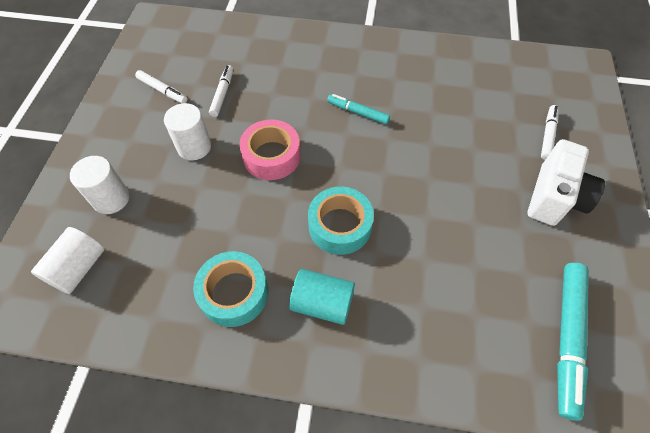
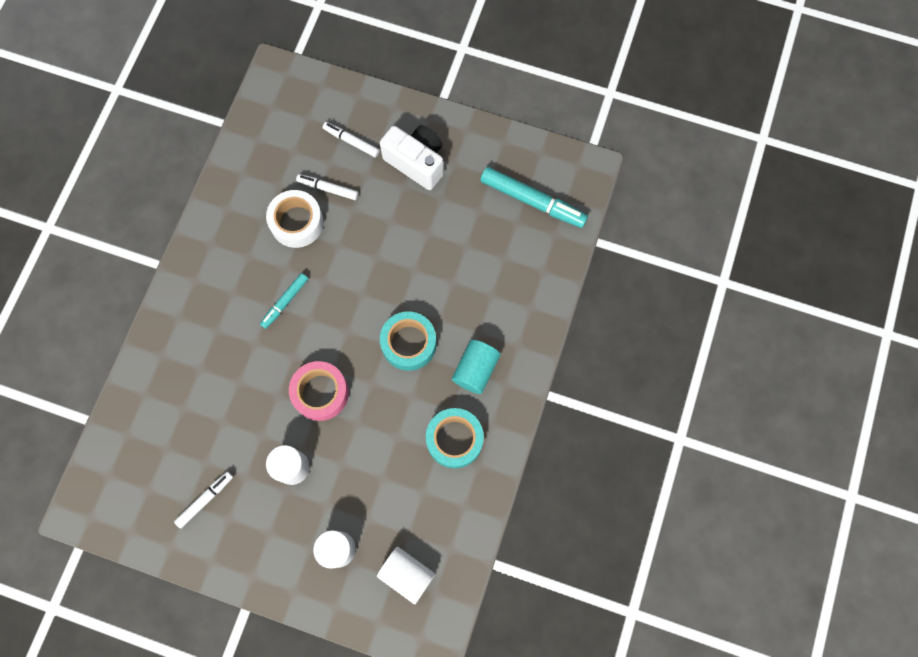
camera: 80 degrees left, 15 degrees up
white marker [209,65,233,117] -> white marker moved to [296,174,359,200]
none -> white tape [266,190,324,248]

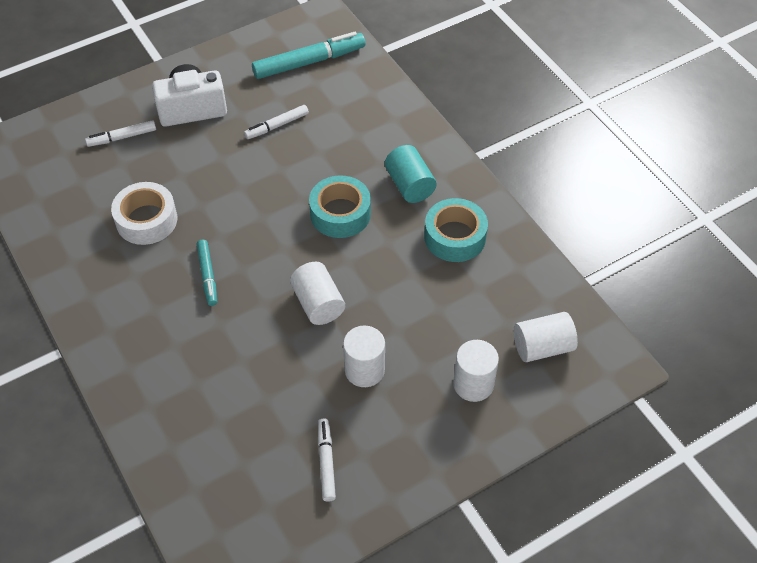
camera: 50 degrees left, 20 degrees down
pink tape [289,361,349,421] -> white cylinder [290,262,345,325]
white marker [296,174,359,200] -> white marker moved to [244,105,309,139]

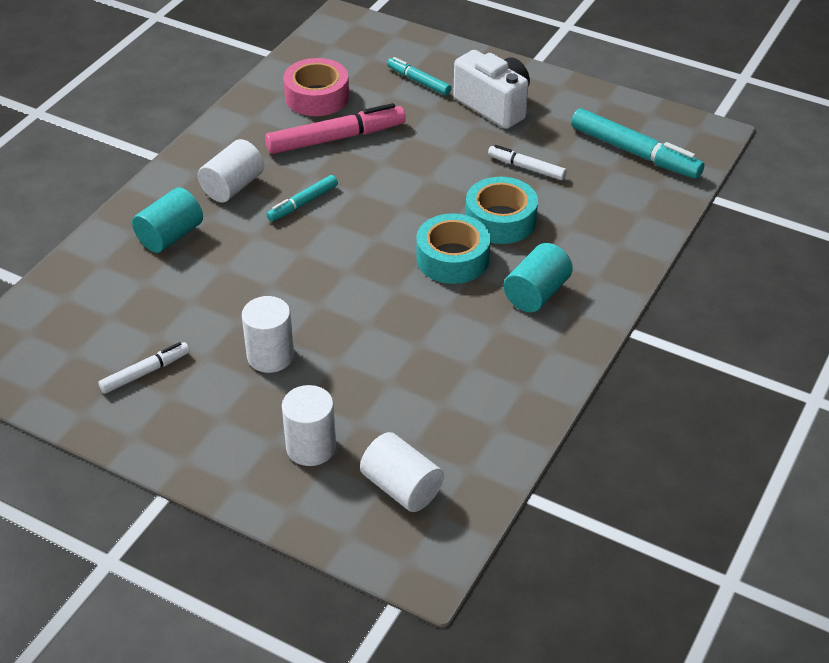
camera: 60 degrees right, 10 degrees down
white marker [85,120,156,147] -> turquoise marker [387,57,451,95]
white tape [111,182,177,245] -> pink marker [265,103,406,154]
white cylinder [290,262,345,325] -> white cylinder moved to [198,139,264,203]
turquoise tape [424,198,488,262] -> turquoise tape moved to [465,177,538,244]
none -> turquoise cylinder [132,188,203,253]
none -> pink tape [283,58,349,116]

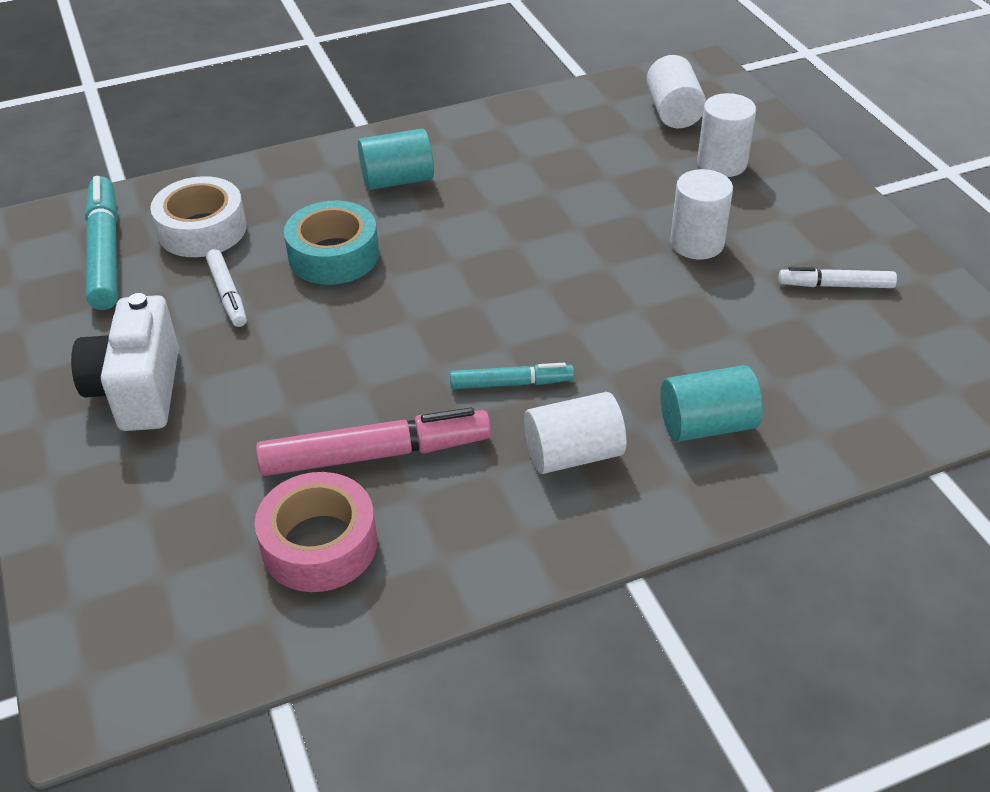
camera: 140 degrees left, 0 degrees up
pink marker [265,103,406,154] -> pink marker turned 150 degrees clockwise [256,408,491,476]
turquoise marker [387,57,451,95] -> none
turquoise tape [416,213,491,284] -> none
none -> white tape [150,176,247,257]

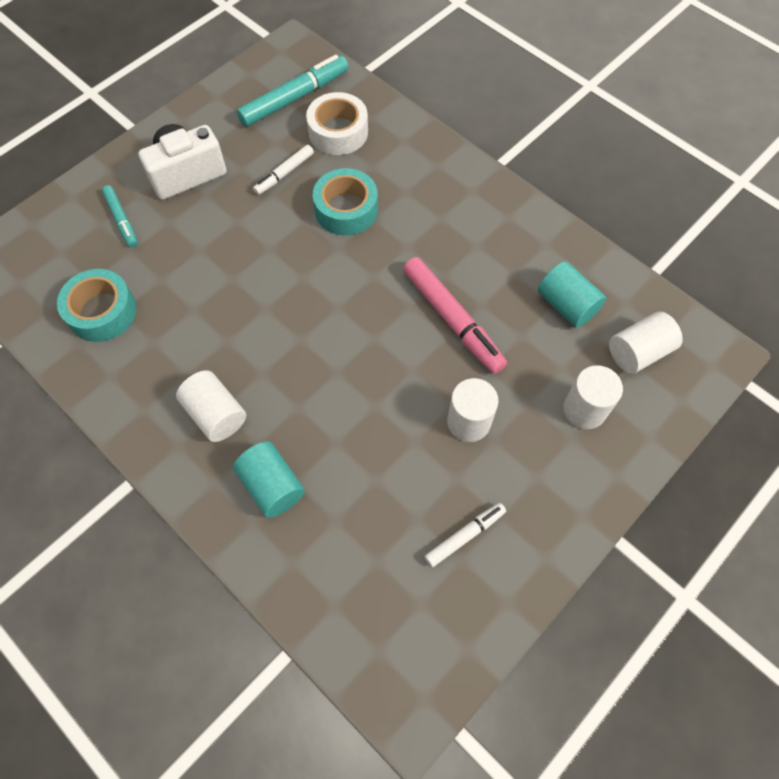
camera: 65 degrees right, 20 degrees up
pink tape [255,472,377,592] -> turquoise tape [57,269,137,342]
pink marker [256,408,491,476] -> pink marker moved to [403,257,507,374]
turquoise cylinder [358,129,434,190] -> turquoise cylinder moved to [538,261,606,328]
turquoise marker [450,363,574,389] -> turquoise marker moved to [102,185,138,247]
white marker [778,267,897,288] -> white marker turned 75 degrees clockwise [424,503,506,567]

